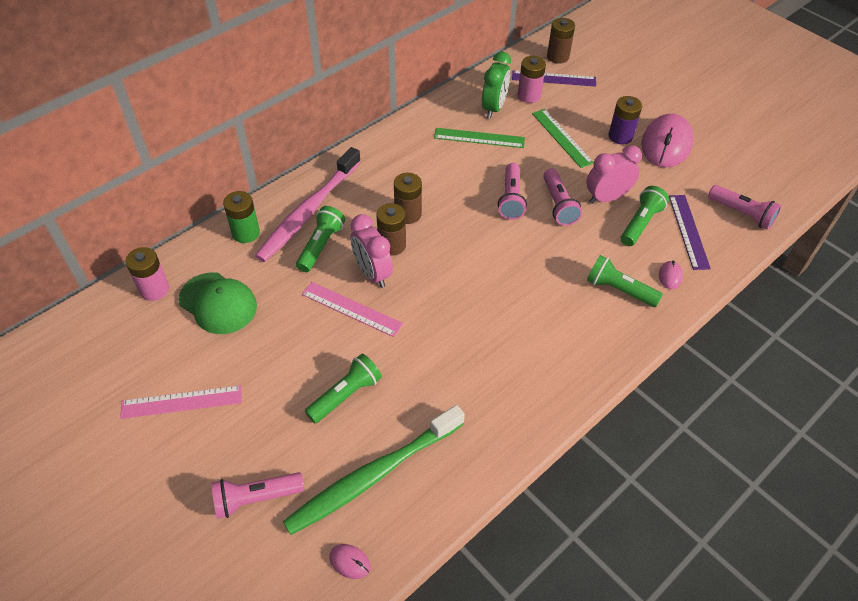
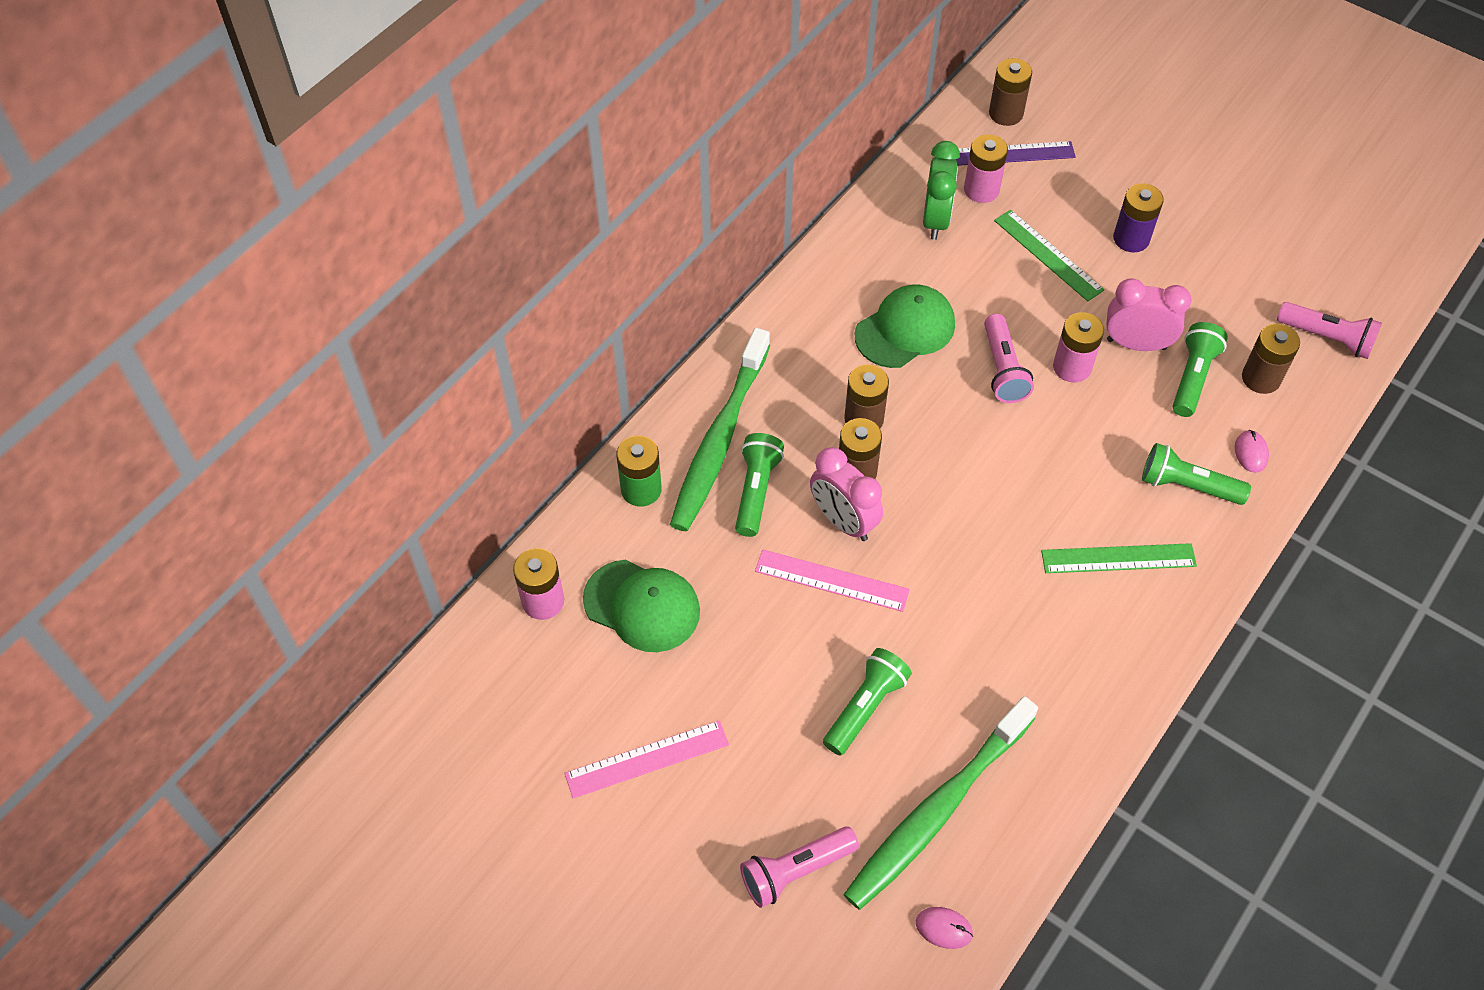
camera: 10 degrees left, 5 degrees up
pink toothbrush [255,147,361,262] -> green toothbrush [670,328,770,531]
green ruler [434,128,525,148] -> green ruler moved to [1041,543,1197,573]
pink flashlight [543,168,582,226] -> pink battery [1053,312,1104,382]
pink clock [586,145,642,204] -> pink clock turned 45 degrees clockwise [1106,278,1192,351]
pink mouse [641,114,693,167] -> none
purple ruler [669,195,711,270] -> brown battery [1242,324,1300,394]
none -> green cap [855,285,955,368]

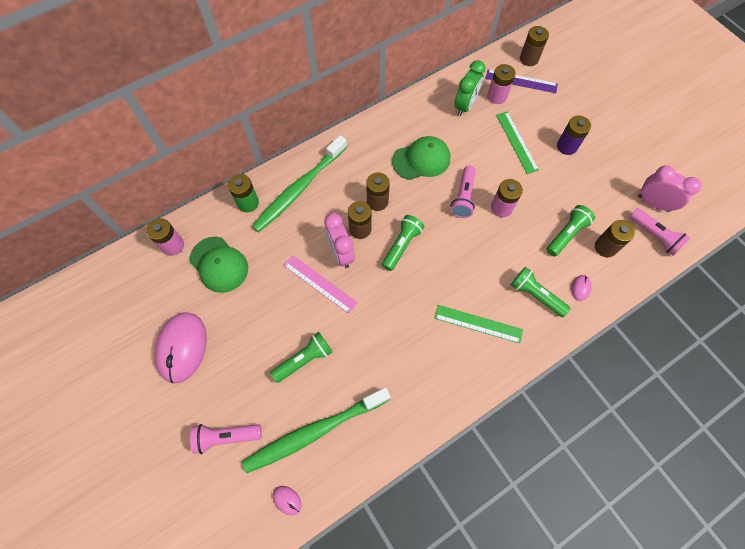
camera: 20 degrees right, 10 degrees up
pink ruler [564,720,729,798] -> pink mouse [155,312,207,384]
green flashlight [735,433,784,537] -> green flashlight moved to [382,215,425,271]
pink clock [1106,278,1192,351] -> pink clock moved to [638,165,702,212]

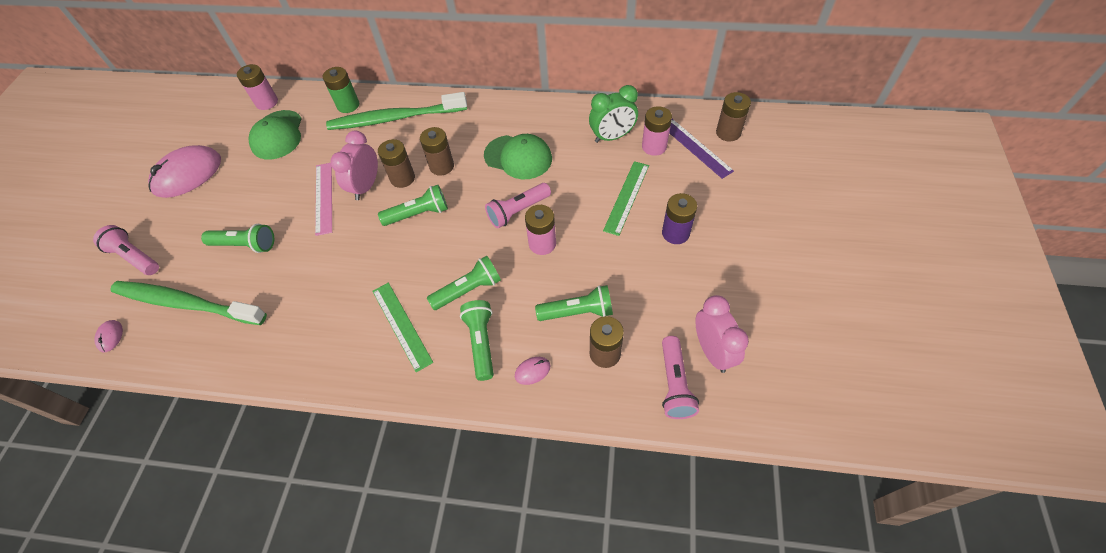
camera: 45 degrees right, 10 degrees down
none -> green flashlight [427,256,501,310]

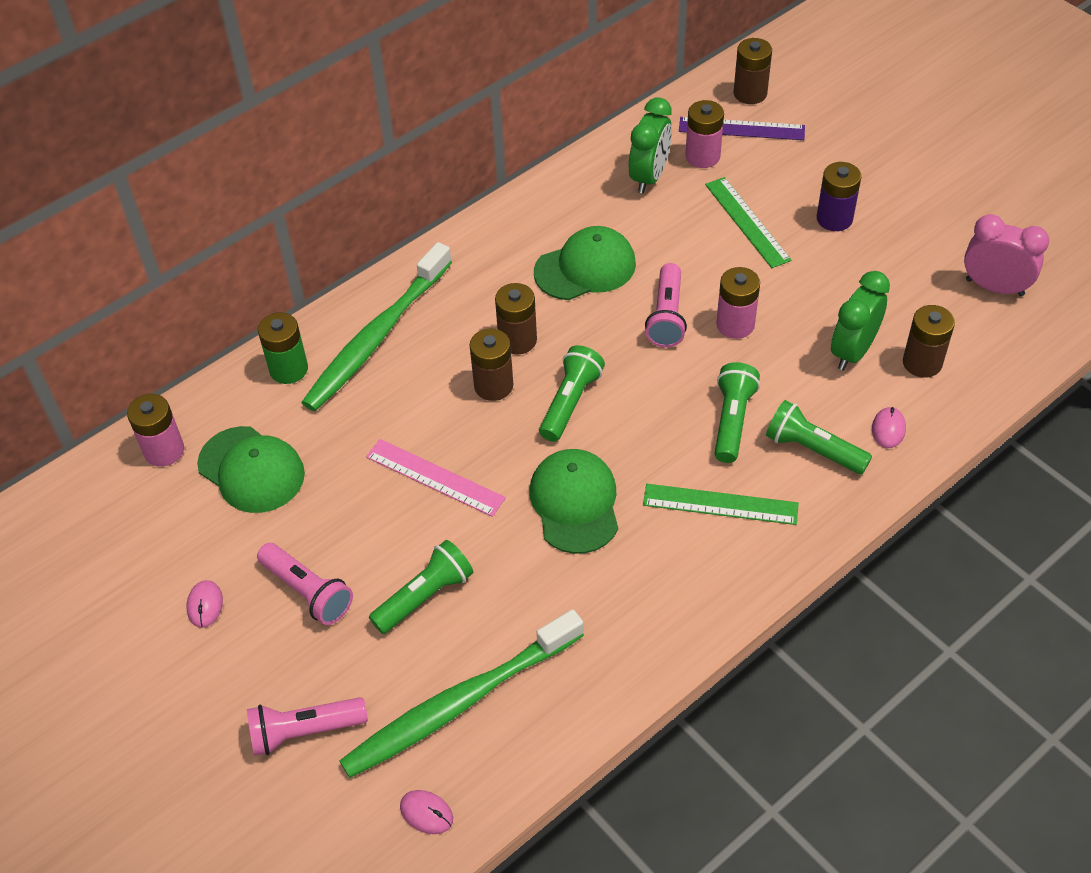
camera: 50 degrees left, 5 degrees down
pink mouse [148,145,221,198] -> pink mouse [187,580,223,628], size x0.41
pink clock [331,131,378,200] -> none
green flashlight [535,285,613,321] -> green clock [831,271,890,371]
pink flashlight [662,336,699,419] -> pink flashlight moved to [257,543,353,625]
none -> green cap [530,449,618,554]

